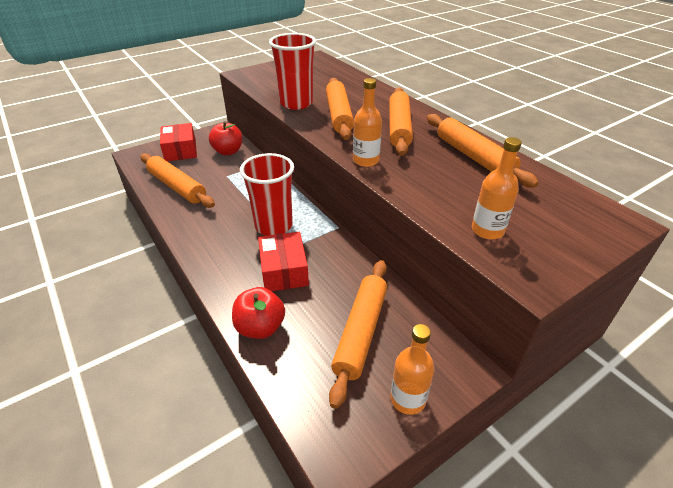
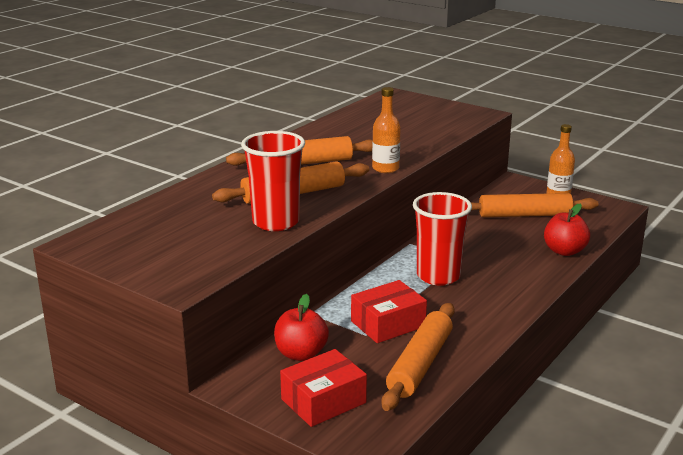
camera: 110 degrees left, 15 degrees down
red box [258,232,309,291] -> red box moved to [351,280,427,343]
orange rolling pin [427,114,539,188] -> none
orange bottle [472,137,522,240] -> none

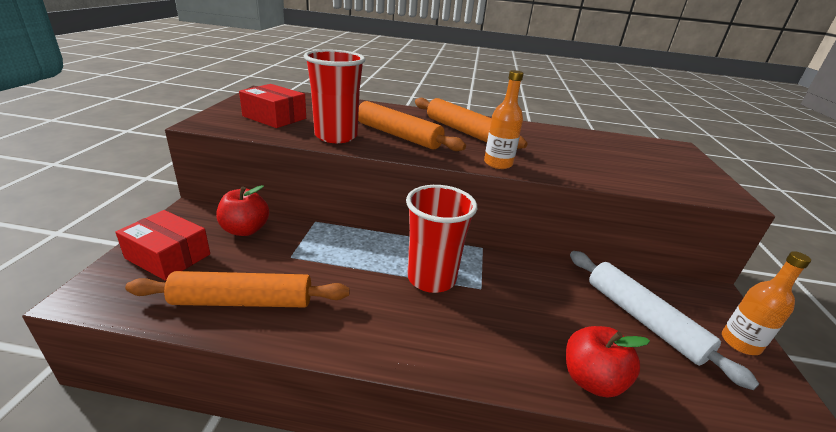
camera: 60 degrees right, 5 degrees up
red box [351,280,427,343] -> red box moved to [239,84,306,128]
orange rolling pin [471,193,599,217] -> white rolling pin [570,251,759,390]

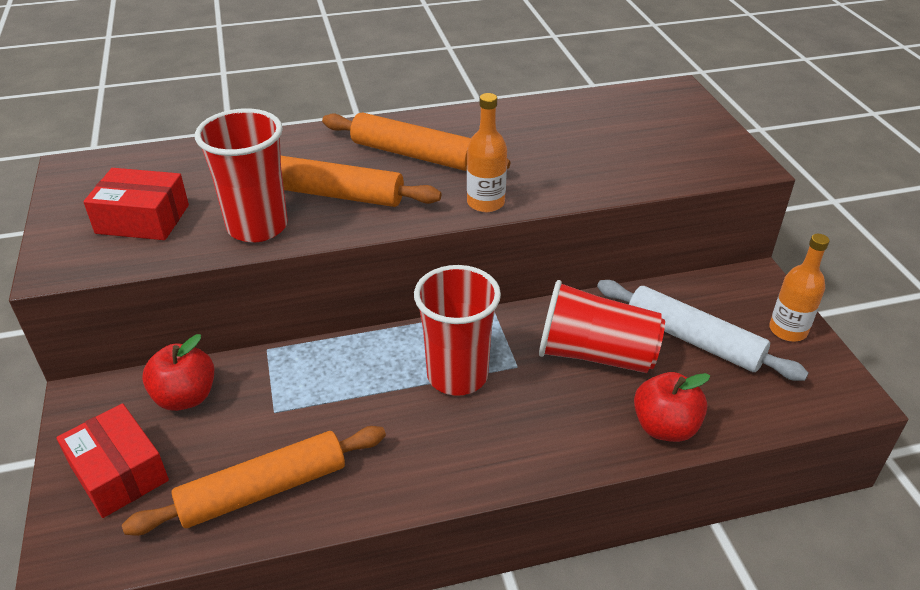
camera: 20 degrees left, 10 degrees up
red box [115,210,210,281] -> red box turned 45 degrees clockwise [56,403,169,518]
none -> red cup [539,280,665,373]

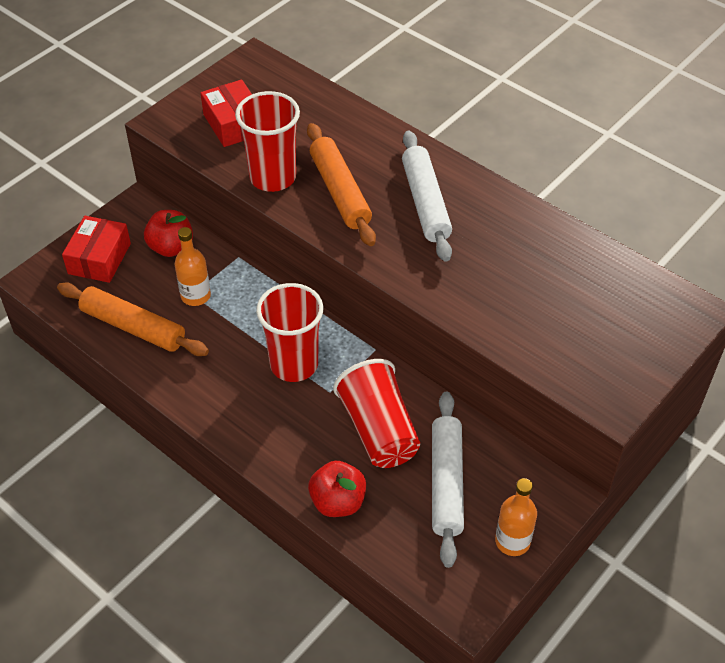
camera: 55 degrees right, 10 degrees up
orange rolling pin [322,112,511,171] -> white rolling pin [402,131,452,262]
orange bottle [467,93,507,212] -> orange bottle moved to [175,227,211,306]

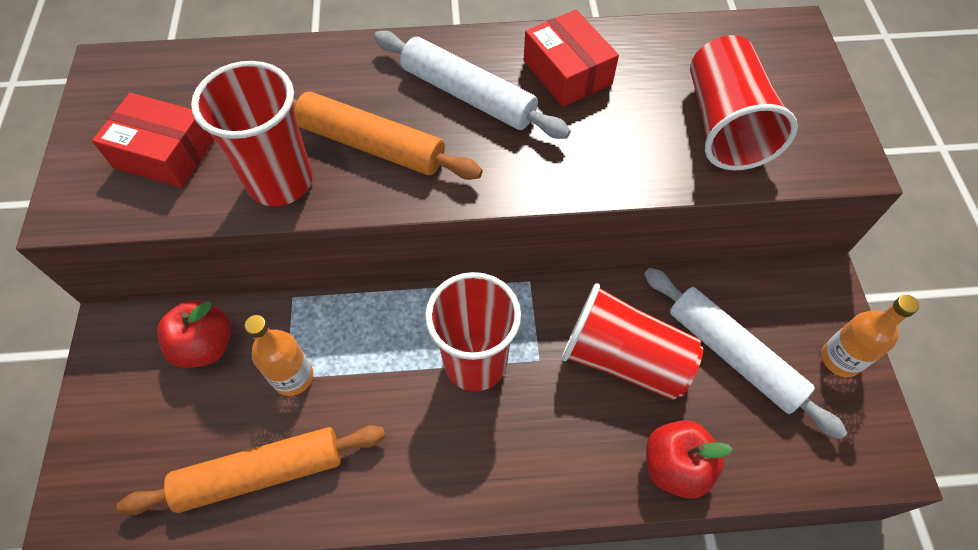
camera: 45 degrees left, 10 degrees up
red box [62,216,131,283] -> red box moved to [524,10,619,107]
none -> red cup [690,35,798,170]

